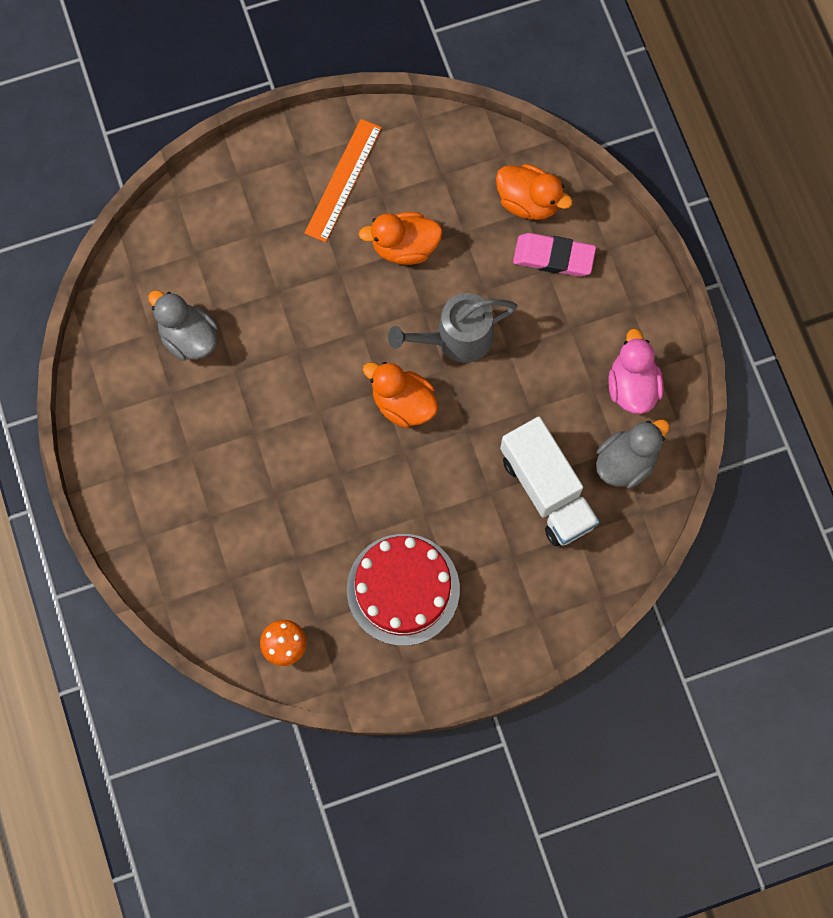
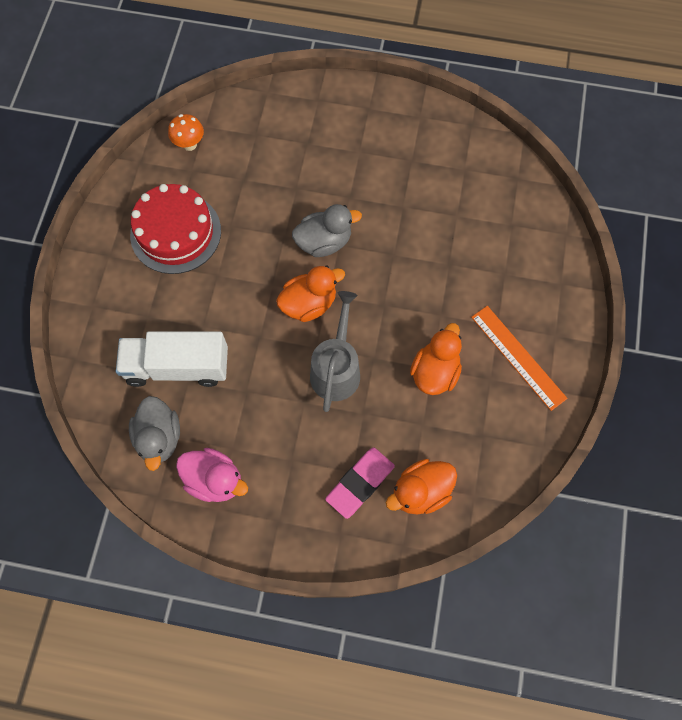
camera: 120 degrees right, 5 degrees down
grey duck [148,290,218,361] -> grey duck moved to [292,204,362,257]

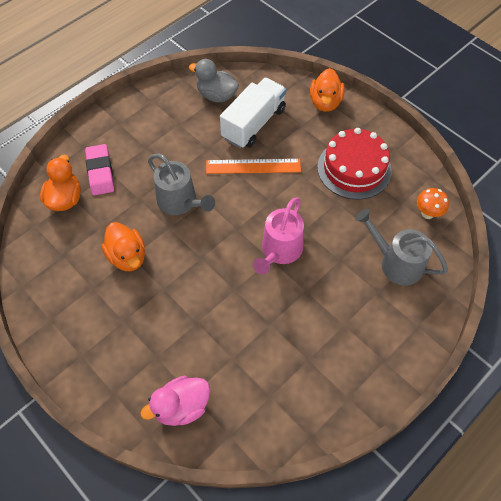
camera: 125 degrees right, 10 degrees down
pink duck [176,448,248,502] -> pink duck moved to [140,376,210,426]
orange duck [276,266,345,322] -> orange duck moved to [310,68,345,112]
grey duck [292,204,362,257] -> pink watering can [253,198,304,275]
orange ruler [471,306,568,411] -> orange ruler moved to [206,159,301,174]
none -> grey watering can [355,209,448,285]

